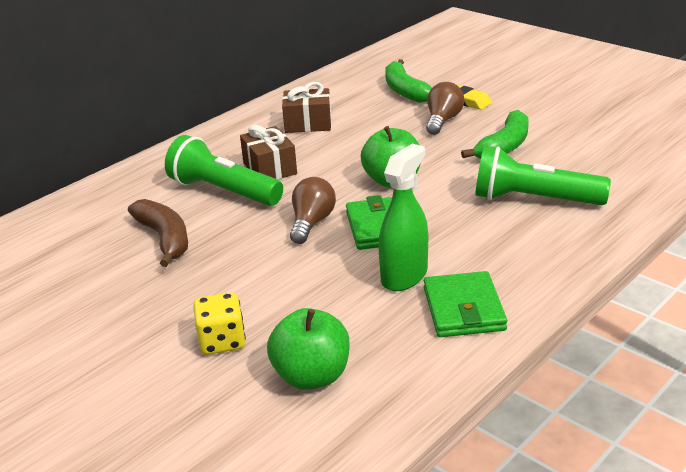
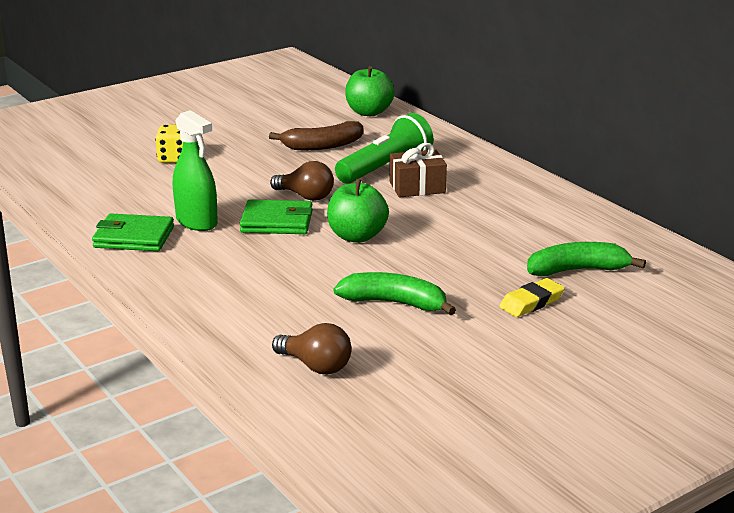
camera: 100 degrees right, 5 degrees down
green apple [267,308,350,390] -> green apple moved to [345,66,395,116]
brown gift [282,82,331,133] -> none
brown light bulb [426,82,464,135] -> brown light bulb moved to [272,323,352,374]
green banana [461,110,529,159] -> green banana turned 150 degrees clockwise [334,272,456,315]
green flashlight [475,147,611,205] -> none

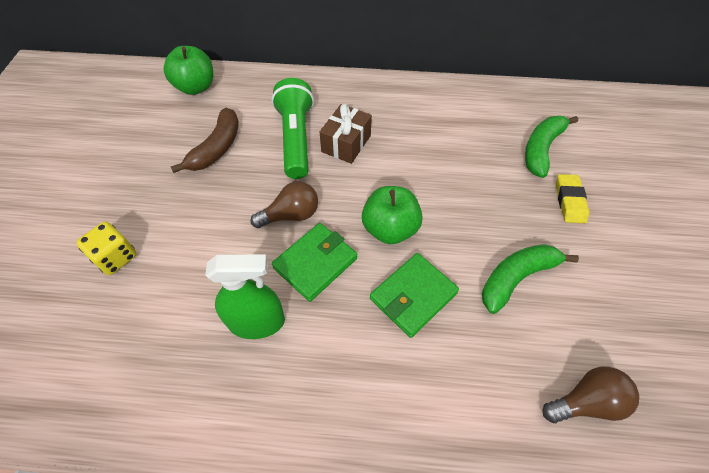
camera: 50 degrees left, 30 degrees up
green wallet [92,213,174,251] -> green wallet moved to [370,253,459,338]

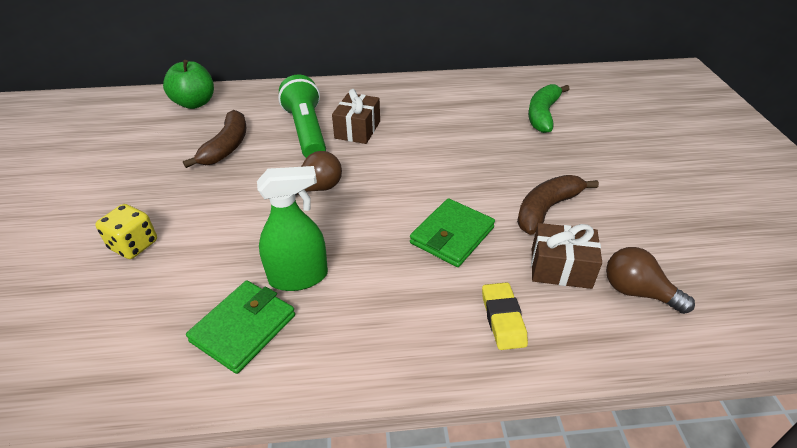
camera: 10 degrees left, 15 degrees down
green wallet [272,223,357,302] -> green wallet moved to [186,281,295,374]
green apple [362,186,423,244] -> none
green banana [482,244,579,314] -> brown banana [517,175,599,235]
brown light bulb [543,366,639,423] -> brown light bulb turned 120 degrees counterclockwise [606,247,695,314]
yellow eraser [556,174,589,223] -> yellow eraser moved to [482,282,528,350]
none -> brown gift [531,223,602,289]

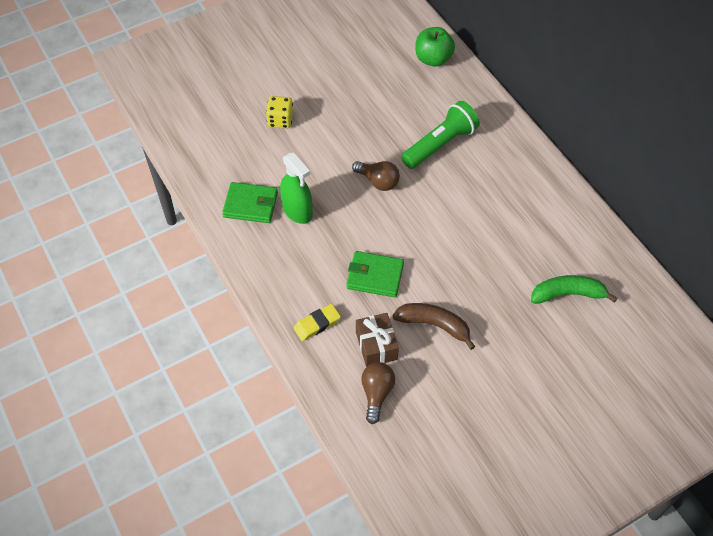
camera: 65 degrees right, 15 degrees up
brown banana [183,110,247,168] -> none
brown gift [332,89,380,144] -> none

